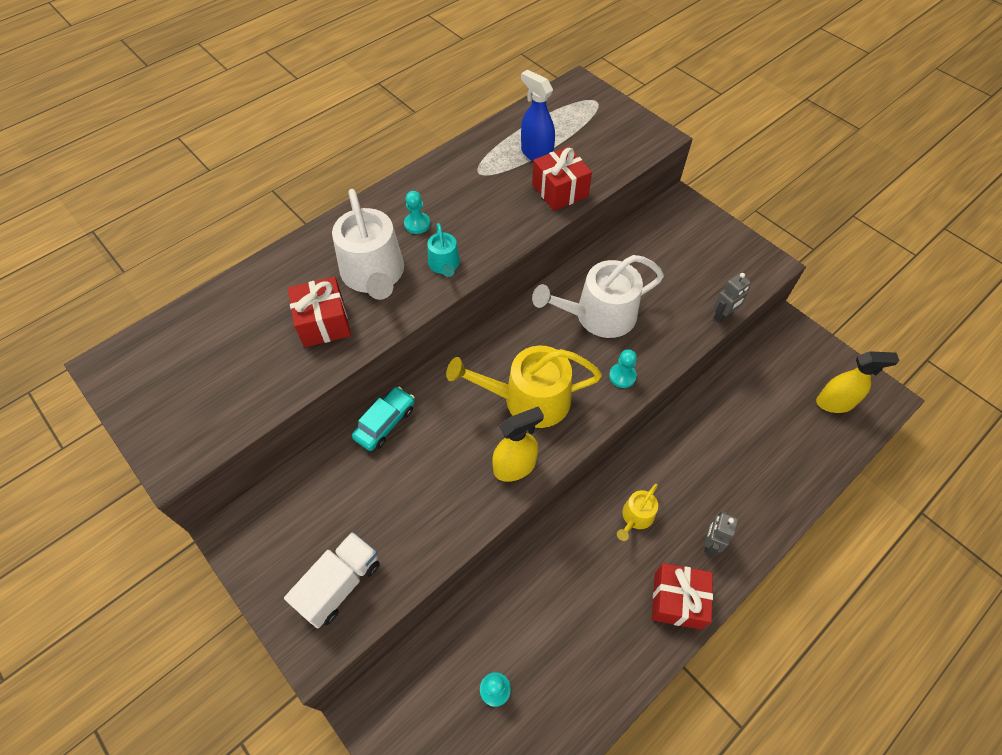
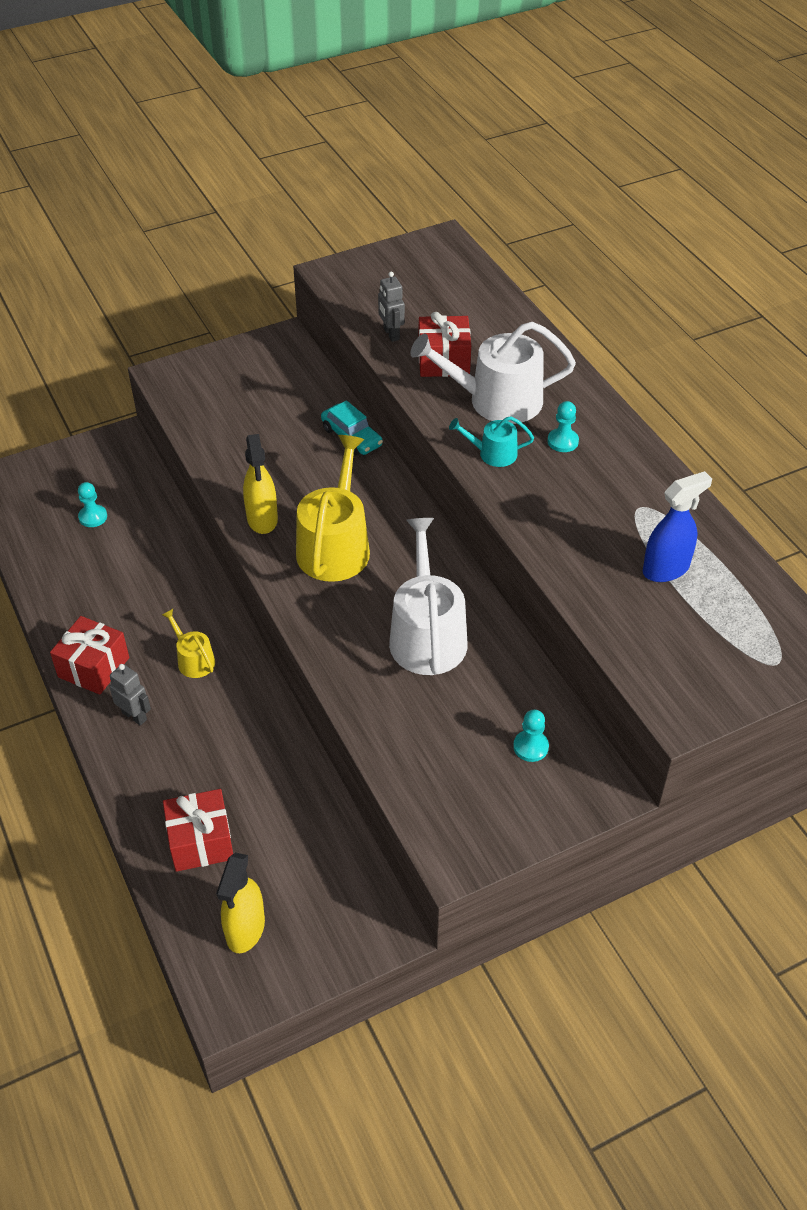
camera: 105 degrees right, 10 degrees down
white truck [284,532,380,628] -> none
red gift [532,146,592,211] -> red gift moved to [163,789,233,872]
turquoise pawn [609,349,637,388] -> turquoise pawn moved to [513,710,549,762]
grey robot [713,273,751,323] -> grey robot moved to [378,272,405,342]

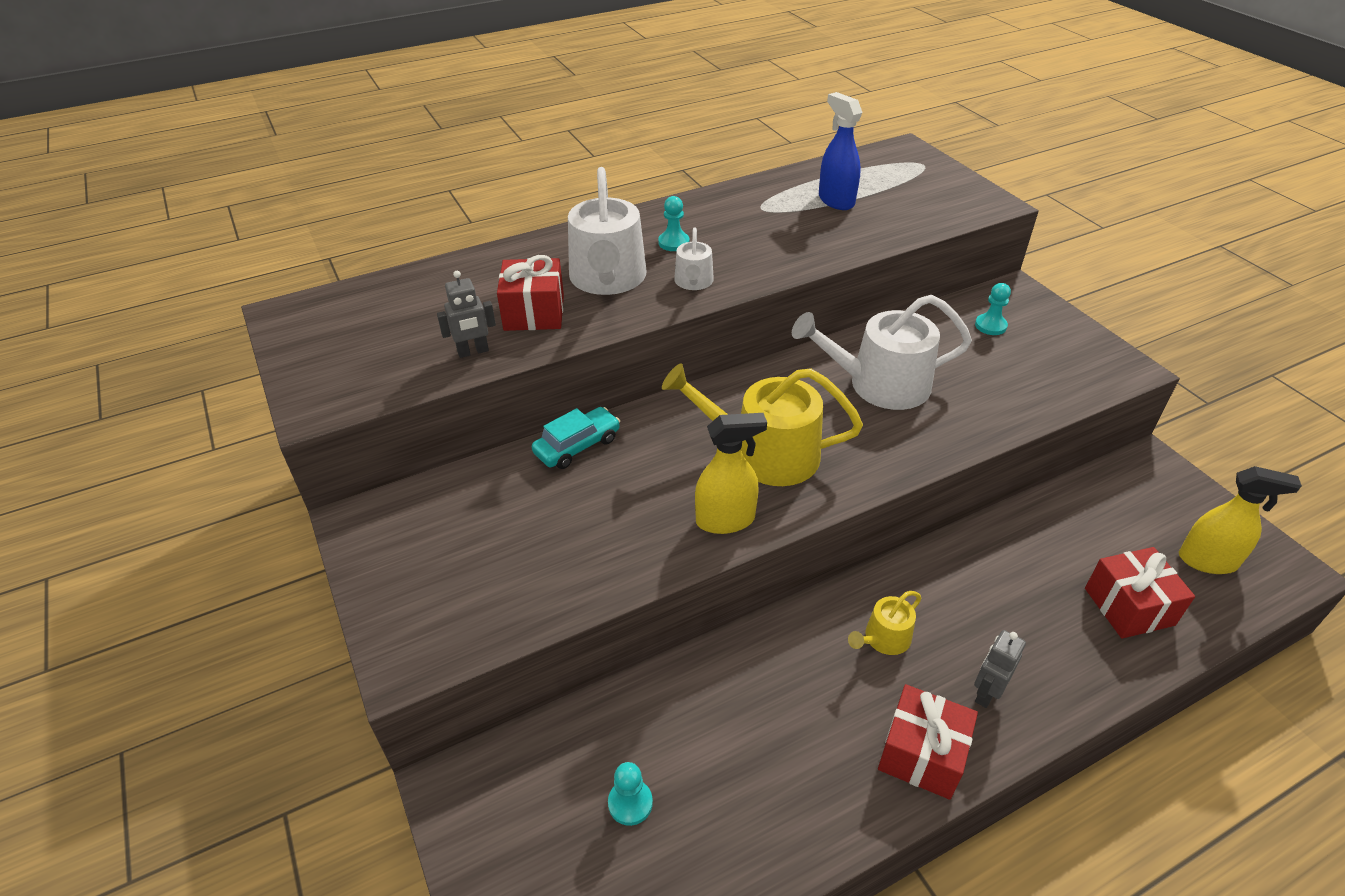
camera: 90 degrees left, 5 degrees down
turquoise watering can [449,416,534,467] -> white watering can [674,227,714,290]

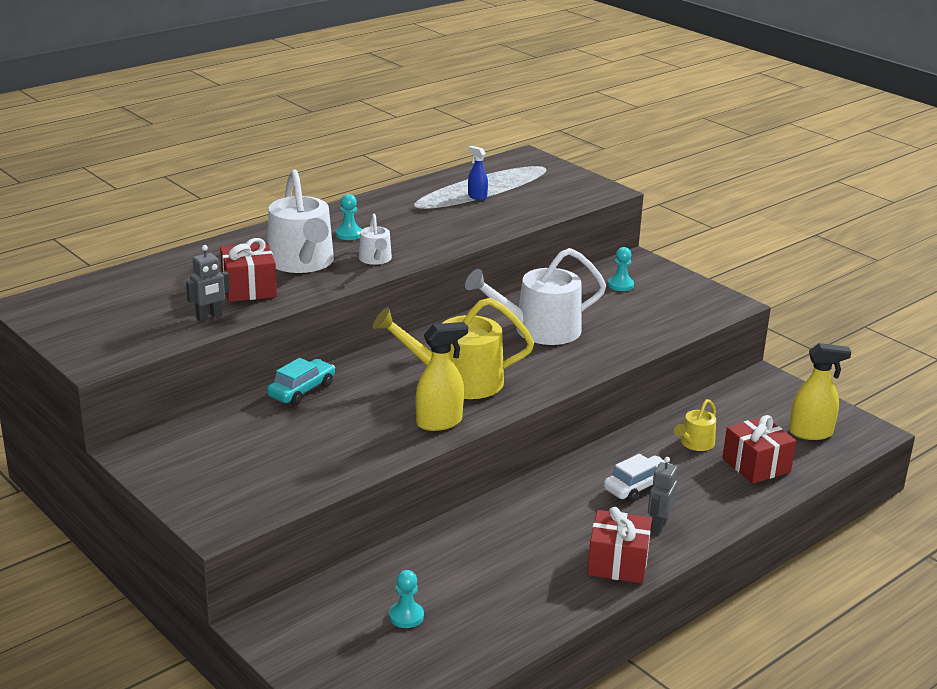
camera: 15 degrees left, 15 degrees down
blue spray bottle [819,92,862,210] -> blue spray bottle [468,146,488,201], size x0.58
yellow watering can [848,591,922,655] -> yellow watering can moved to [674,399,716,451]
none -> white car [604,454,672,502]

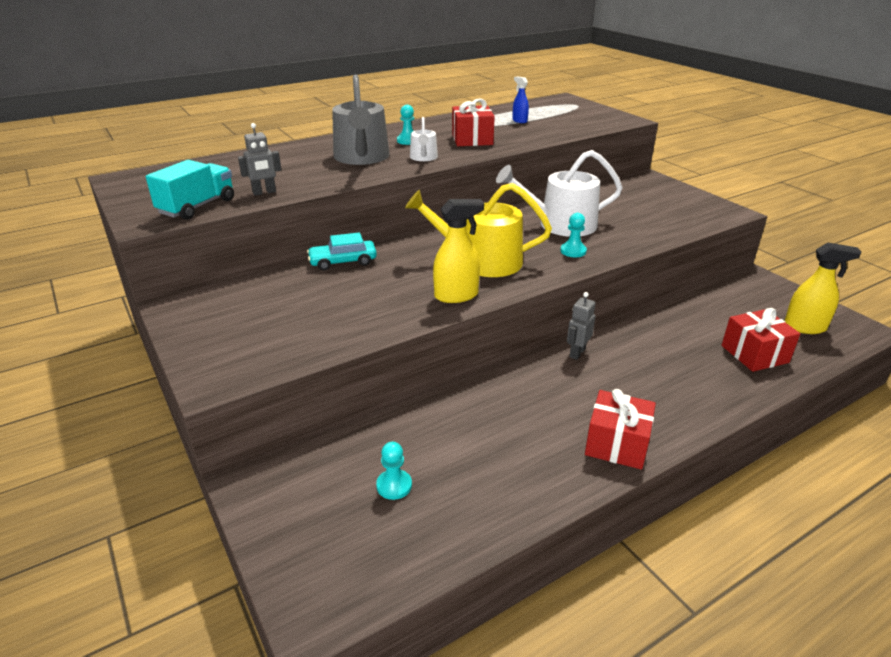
camera: 10 degrees right, 5 degrees up
red gift [220,238,277,302] -> red gift moved to [452,98,495,146]
white watering can [267,170,334,273] -> grey watering can [332,74,390,165]
turquoise car [267,358,335,405] -> turquoise car turned 150 degrees counterclockwise [307,232,377,270]
white car [604,454,672,502] -> none
turquoise pawn [608,247,634,291] -> turquoise pawn moved to [560,213,587,257]
grey robot [648,457,678,533] -> grey robot moved to [567,292,595,360]
yellow watering can [674,399,716,451] -> none
none -> turquoise truck [146,160,234,220]

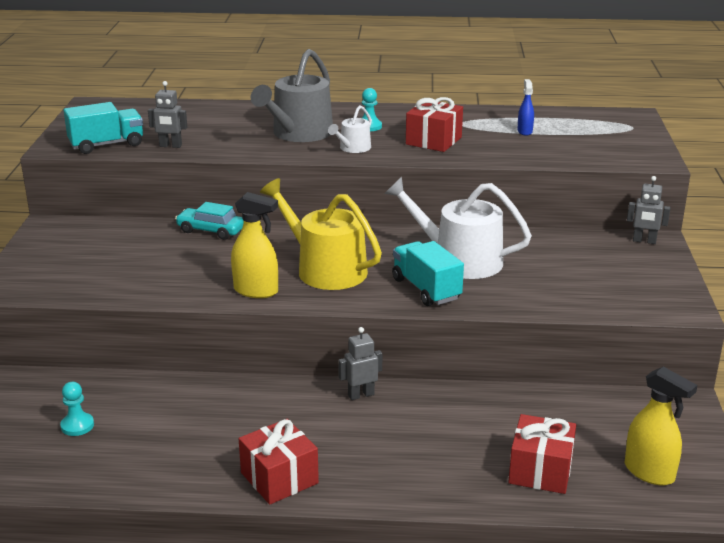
camera: 35 degrees right, 5 degrees down
turquoise pawn [560,213,587,257] -> turquoise truck [392,241,464,306]
none -> grey robot [627,176,671,244]

